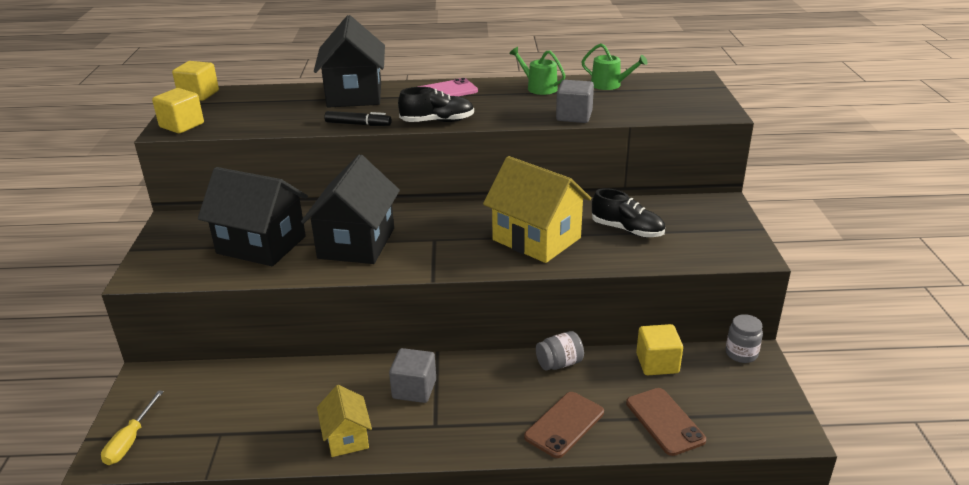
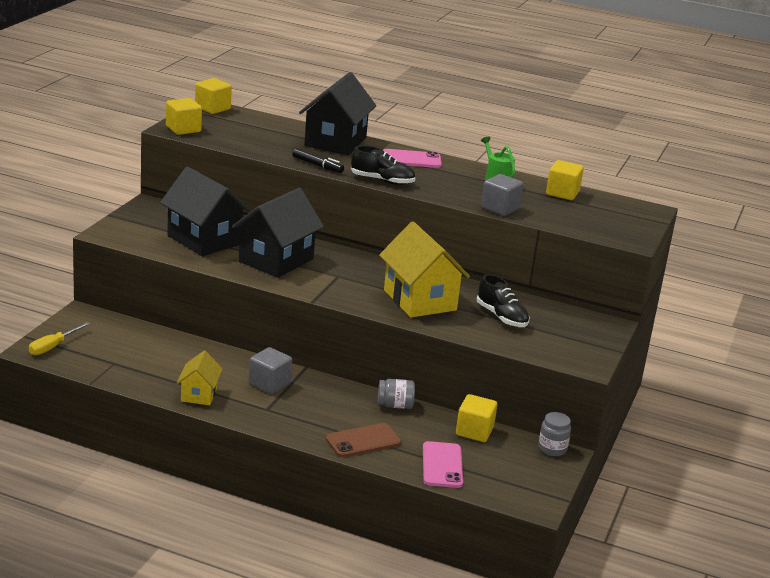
camera: 20 degrees right, 5 degrees down
green watering can [581,44,648,90] -> yellow cube [546,160,584,200]
brown phone [626,388,706,456] -> pink phone [423,441,463,488]

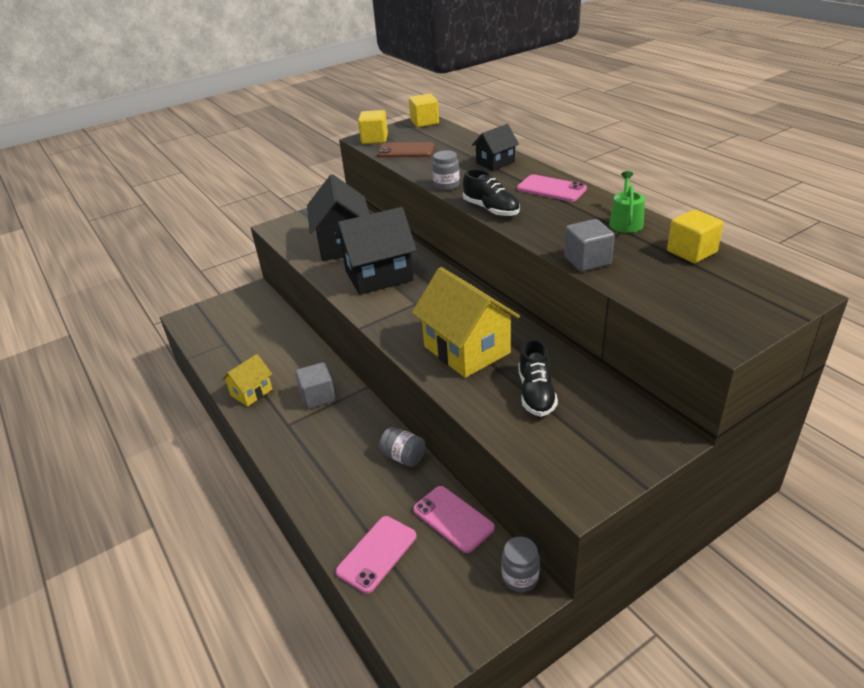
camera: 40 degrees right, 10 degrees up
yellow screwdriver [29,322,90,355] -> none
black marker [292,148,344,173] -> grey jar [432,150,460,191]
black house [299,72,376,155] -> black house [472,124,519,171], size x0.54
brown phone [326,423,401,457] -> brown phone moved to [377,142,435,158]
yellow house [379,222,470,318] -> yellow house turned 45 degrees counterclockwise [412,267,520,378]
yellow cube [456,394,497,442] -> pink phone [413,486,495,553]

